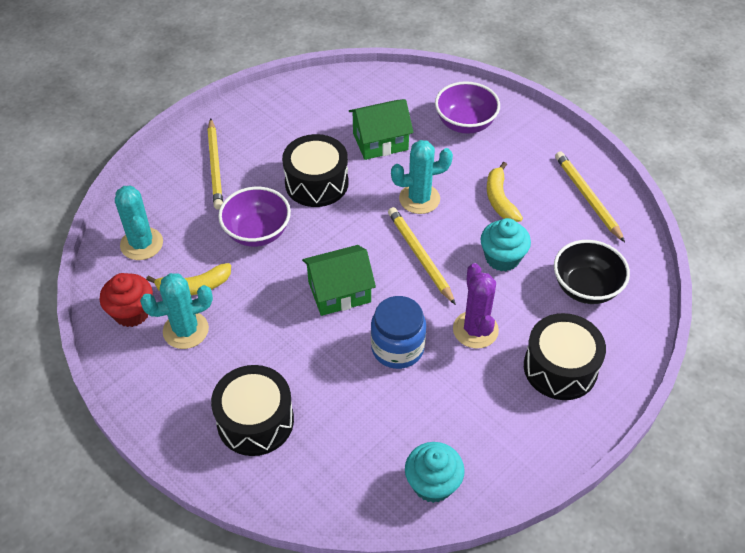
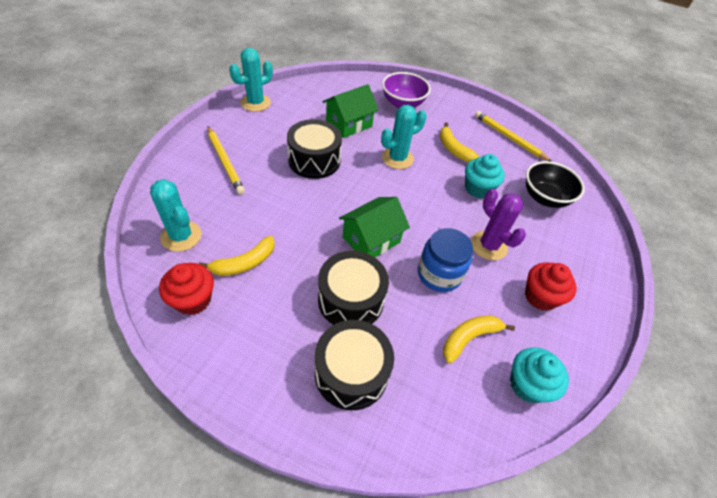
camera: 25 degrees left, 0 degrees up
turquoise cactus [140,273,213,349] -> turquoise cactus moved to [229,48,273,112]
purple bowl [218,187,291,247] -> none
yellow pencil [388,207,456,305] -> none
black drum [524,313,606,400] -> black drum moved to [318,251,389,325]
none -> yellow banana [443,316,515,364]
none -> red cupcake [525,263,577,311]

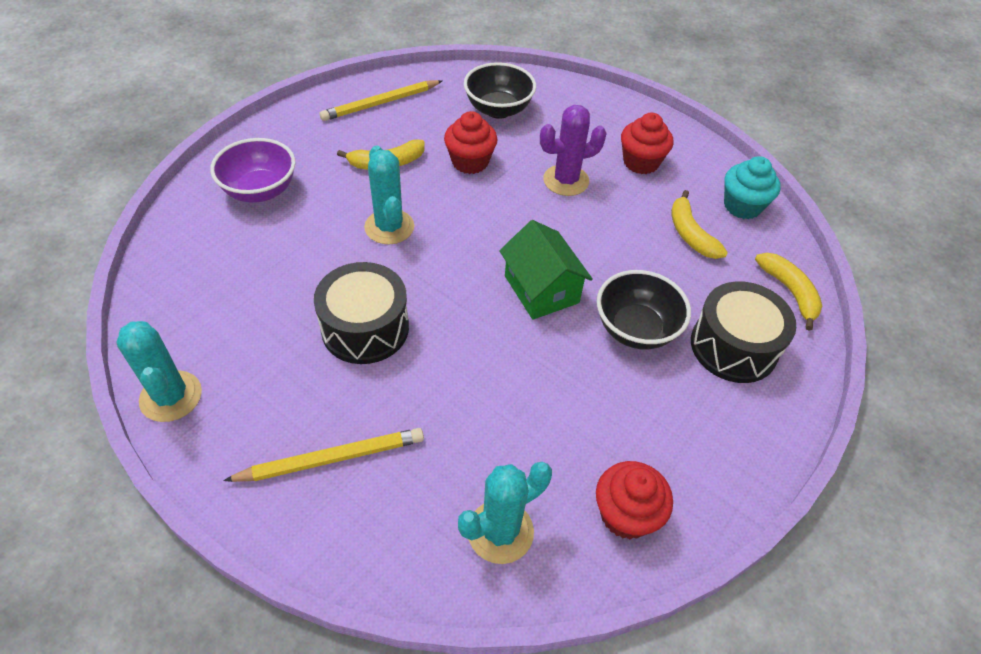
camera: 75 degrees left, 0 degrees up
yellow banana [199,236,275,276] -> yellow banana moved to [755,253,822,331]
black drum [318,251,389,325] -> black bowl [597,270,691,349]
green house [323,84,379,138] -> none
blue jar [418,228,473,292] -> none
turquoise cupcake [465,154,505,199] -> red cupcake [444,111,498,174]

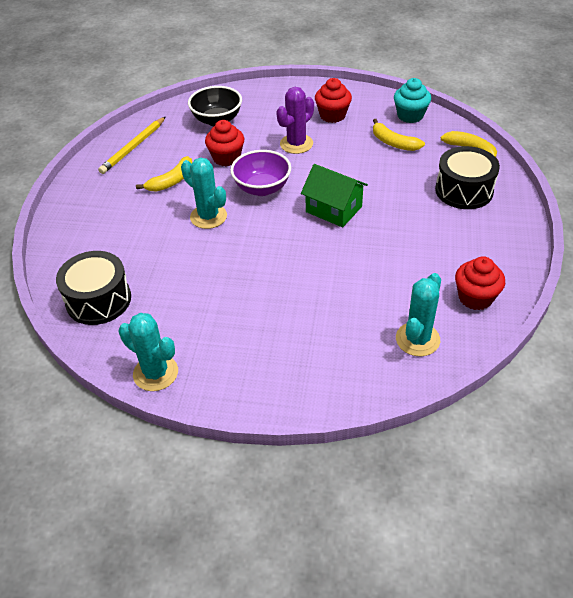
camera: 25 degrees left, 5 degrees down
purple bowl [210,138,296,203] -> purple bowl moved to [230,150,291,196]
yellow pencil [223,428,424,482] -> none
black drum [314,262,409,364] -> black drum moved to [56,251,131,325]
black bowl [597,270,691,349] -> none

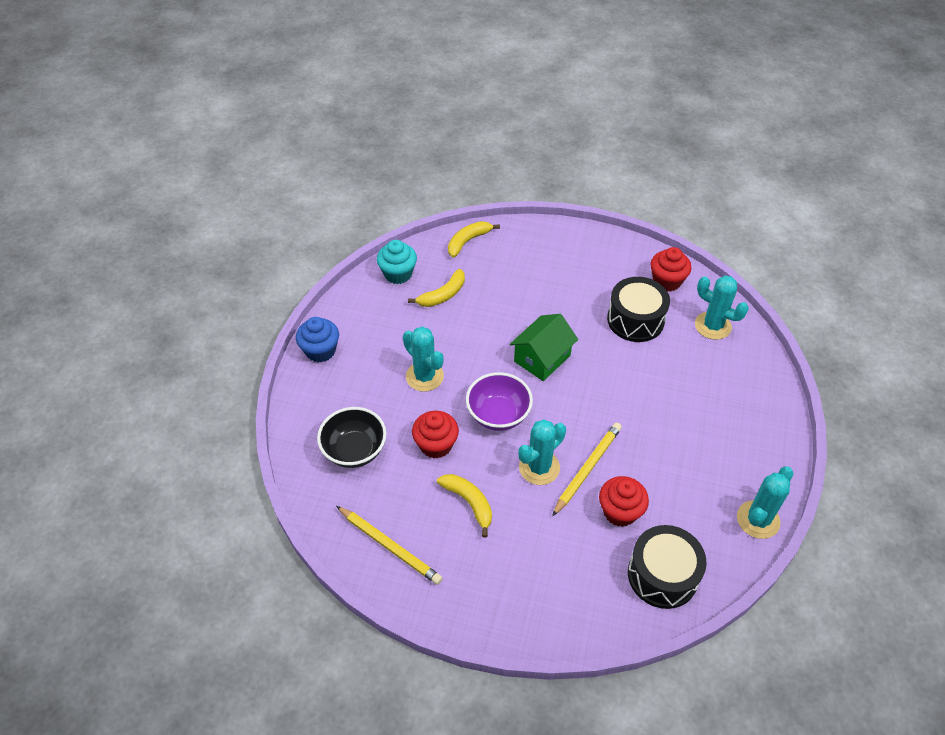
camera: 85 degrees left, 5 degrees up
purple cactus [276,87,314,154] -> turquoise cactus [403,327,444,392]
red cupcake [315,78,352,123] -> red cupcake moved to [599,476,649,527]
black drum [435,146,500,209] -> black drum moved to [607,277,670,342]
none -> blue cupcake [296,317,339,363]
none -> yellow pencil [552,422,622,516]

